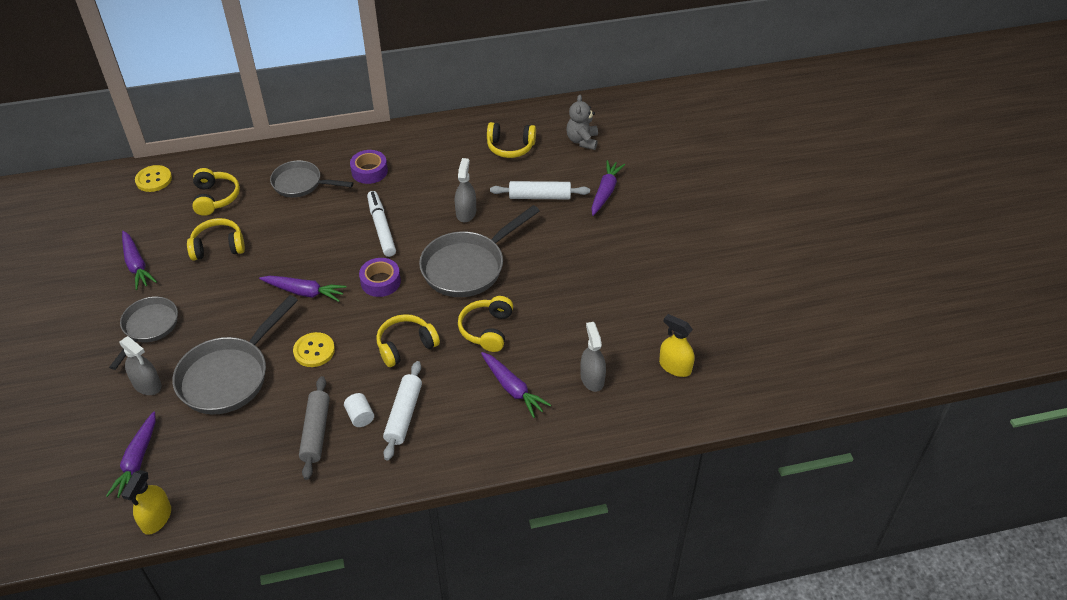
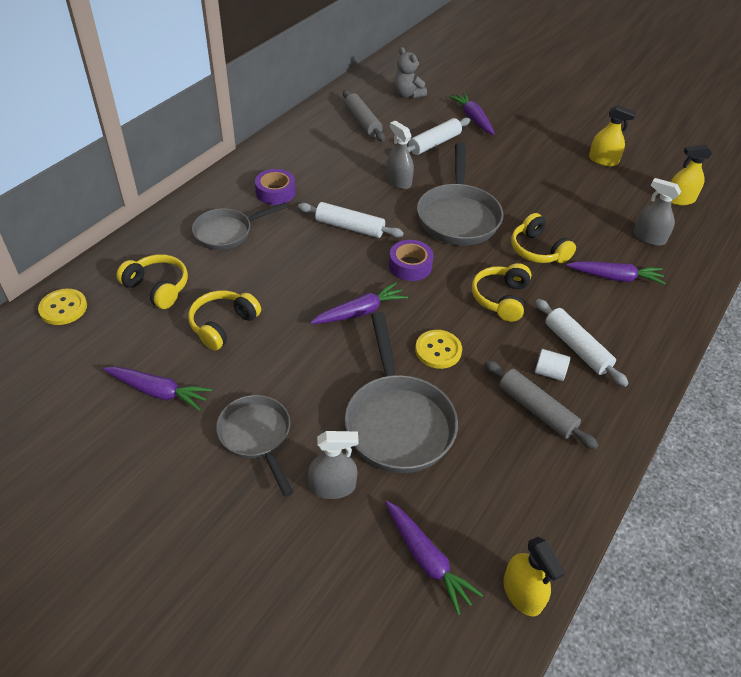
camera: 45 degrees left, 0 degrees up
white marker [367,191,396,257] -> white rolling pin [298,202,404,238]
yellow headphones [487,122,536,158] -> grey rolling pin [343,90,385,142]
none -> yellow spray bottle [589,105,637,166]

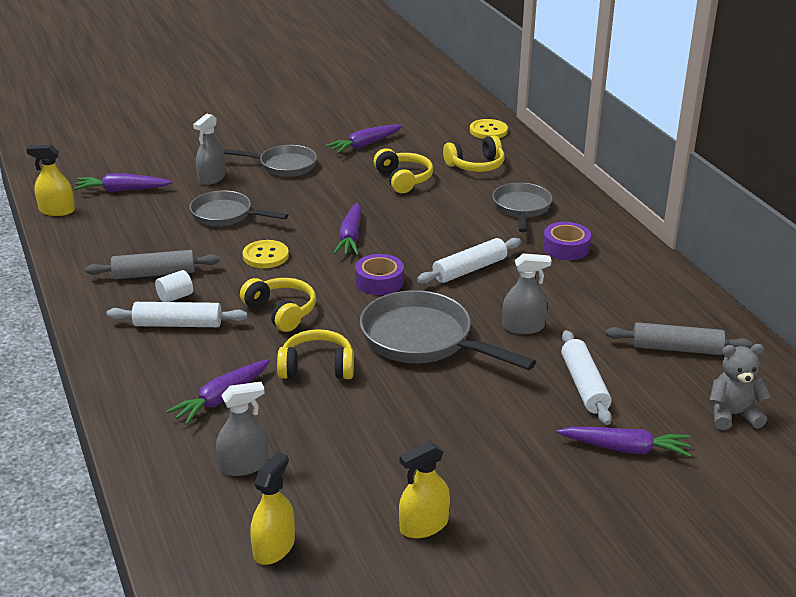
camera: 125 degrees right, 15 degrees down
grey pan [345,312,458,473] -> grey pan [190,191,288,227], size x0.65

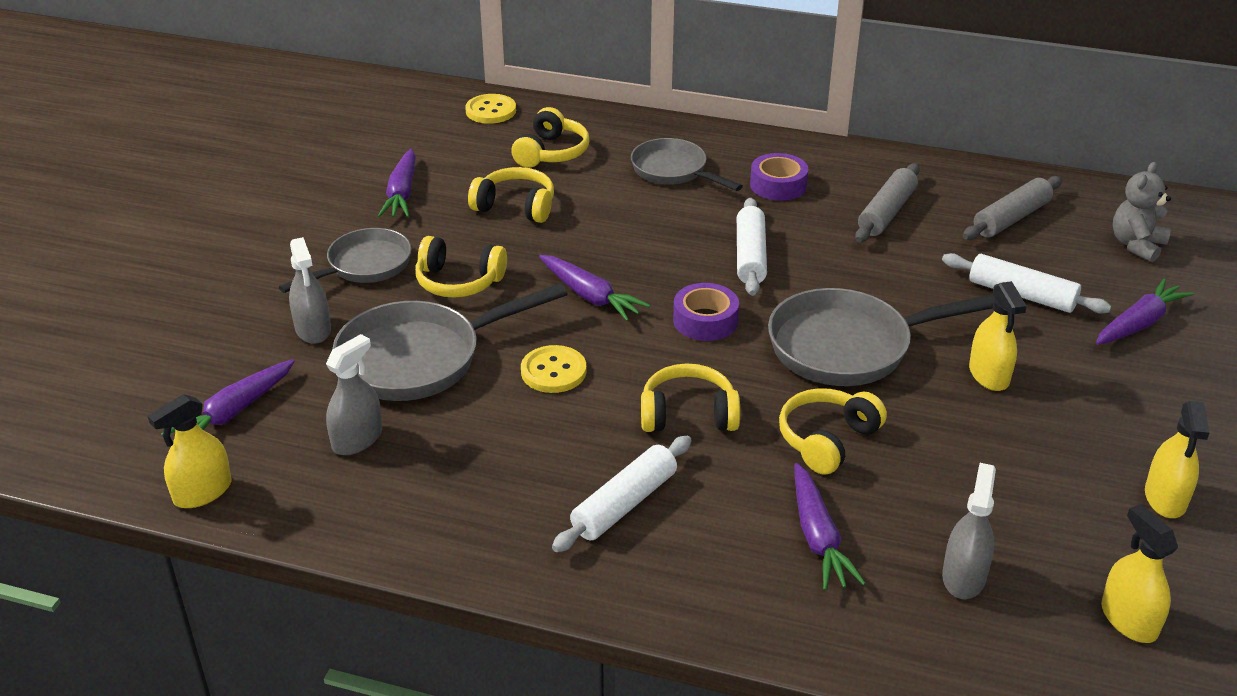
camera: 50 degrees left, 5 degrees up
grey rolling pin [86,250,220,279] -> grey rolling pin moved to [855,163,920,242]
white cylinder [155,270,193,302] -> none
grey pan [190,191,288,227] -> grey pan [332,283,567,401], size x1.55
grey spray bottle [502,253,551,334] -> grey spray bottle moved to [326,334,382,455]
none -> yellow headphones [415,236,507,298]
none -> yellow spray bottle [969,281,1027,391]

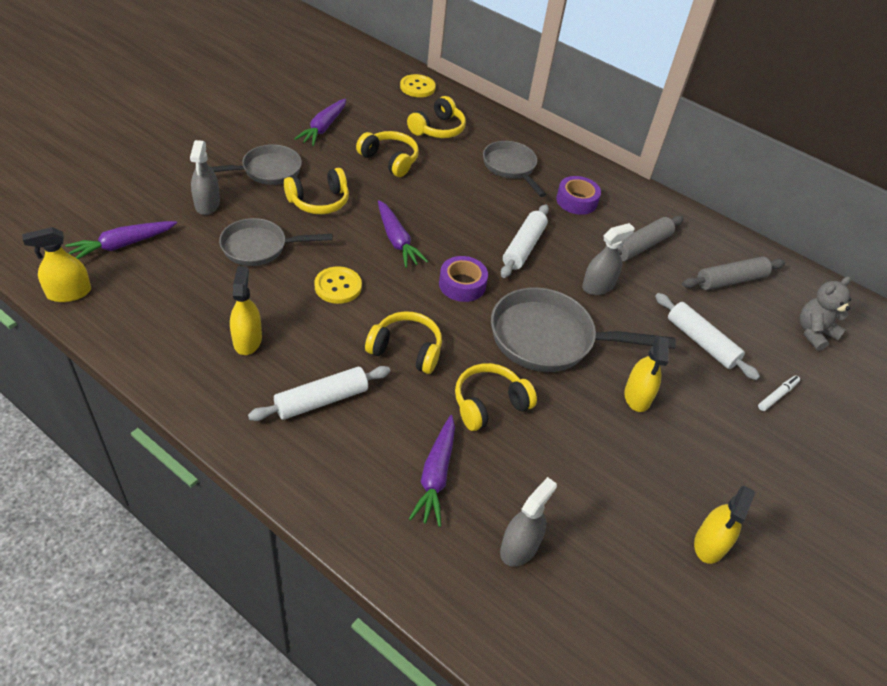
camera: 15 degrees right, 10 degrees up
grey spray bottle [326,334,382,455] -> grey spray bottle moved to [582,223,635,295]
grey pan [332,283,567,401] -> grey pan [219,218,332,266], size x0.65
yellow headphones [415,236,507,298] -> yellow headphones turned 60 degrees counterclockwise [284,168,349,214]
purple carrot [1096,279,1194,345] -> white marker [758,375,800,411]
yellow spray bottle [1101,504,1178,643] -> yellow spray bottle moved to [230,266,262,355]

